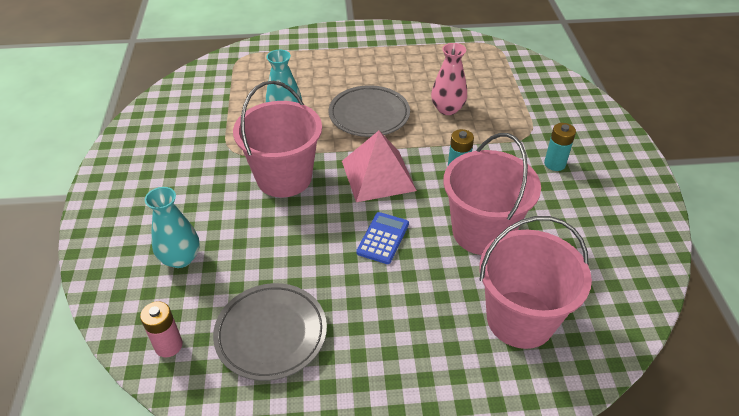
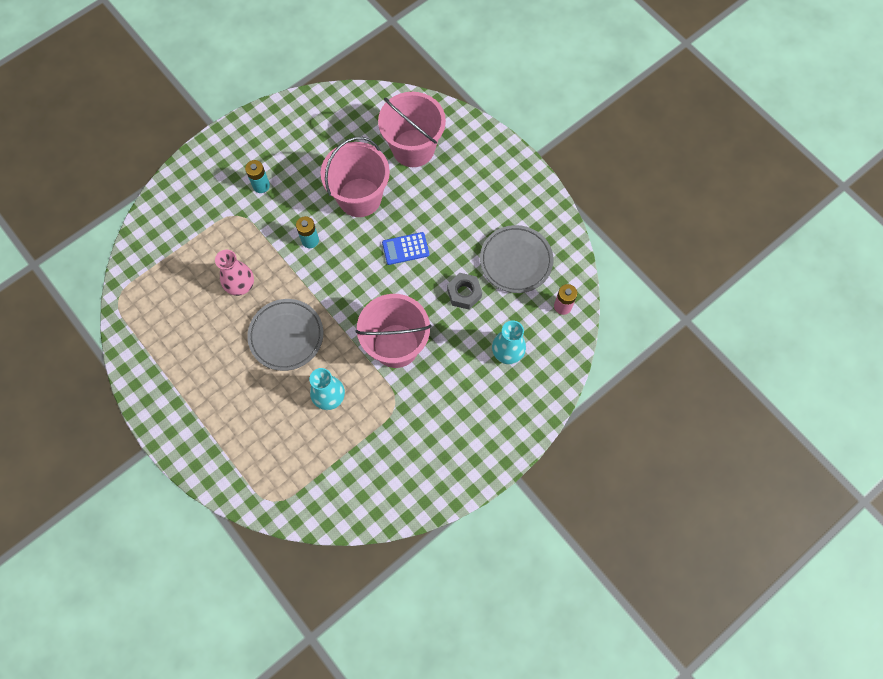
camera: 125 degrees left, 25 degrees up
pink pyramid [342,131,417,202] -> none
none -> grey nut [447,273,482,310]

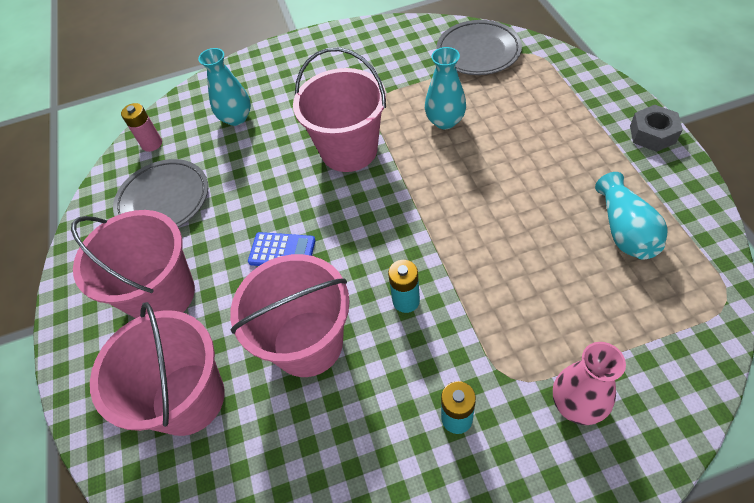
camera: 150 degrees left, 15 degrees down
pink vase [215,250,254,296] -> pink vase moved to [553,342,626,425]
grey plate [247,299,323,371] -> grey plate moved to [436,20,522,75]
grey nut [447,273,482,310] -> grey nut moved to [630,105,683,152]
none -> pink bucket [71,210,195,318]
none -> turquoise vase [595,172,668,259]

